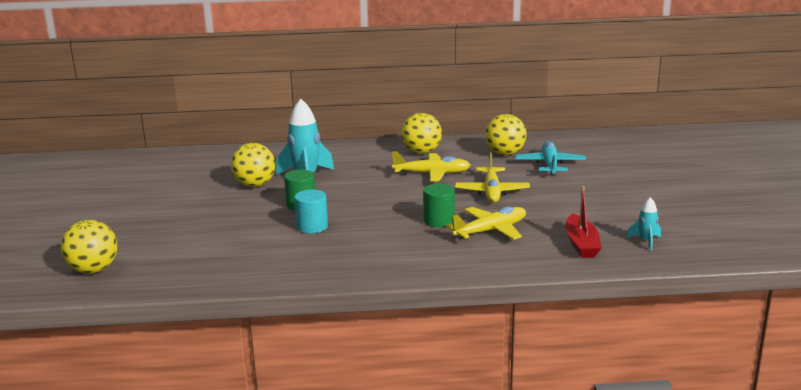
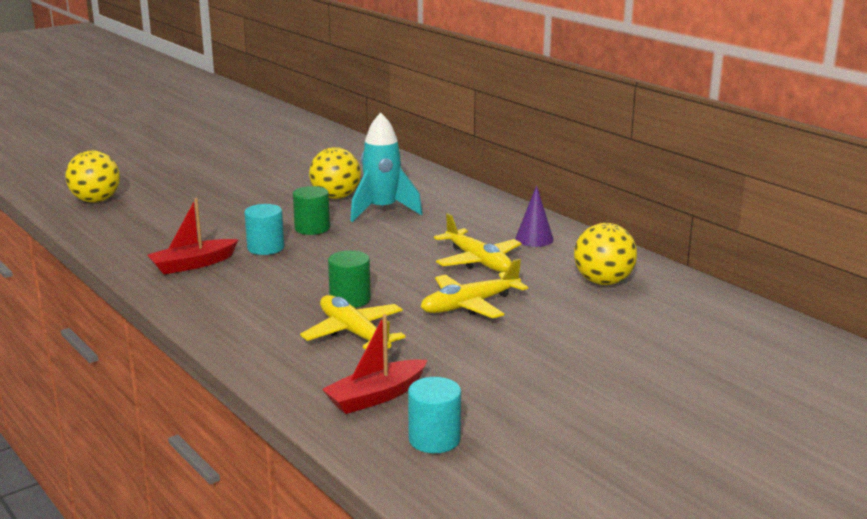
camera: 55 degrees right, 0 degrees up
yellow ball [401,113,442,154] -> purple cone [515,185,554,247]
yellow plane [446,207,526,240] -> yellow plane turned 150 degrees counterclockwise [300,295,406,350]
turquoise plane [515,141,586,176] -> none
turquoise rocket [626,197,661,251] -> turquoise cylinder [408,377,461,453]
none -> red boat [147,198,239,275]

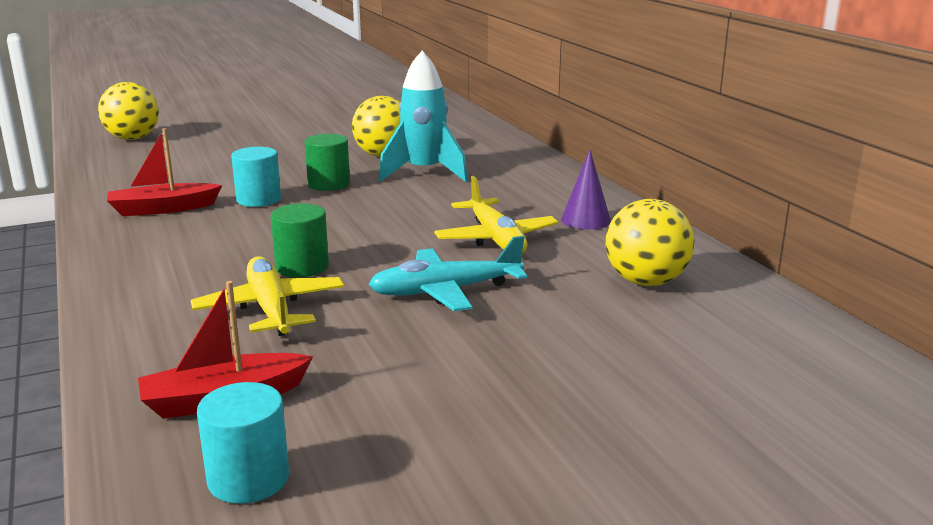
camera: 15 degrees right, 0 degrees up
yellow plane [421,259,528,318] -> turquoise plane [368,236,527,311]

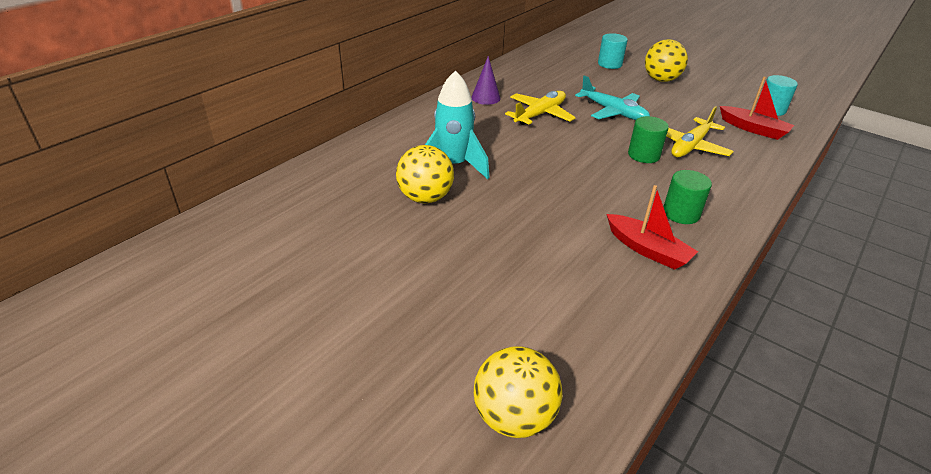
camera: 120 degrees left, 15 degrees up
turquoise cylinder [231,147,281,207] -> turquoise cylinder moved to [598,33,628,69]
green cylinder [305,134,350,191] -> green cylinder moved to [663,170,712,224]
yellow ball [606,199,695,286] -> yellow ball moved to [645,39,688,82]

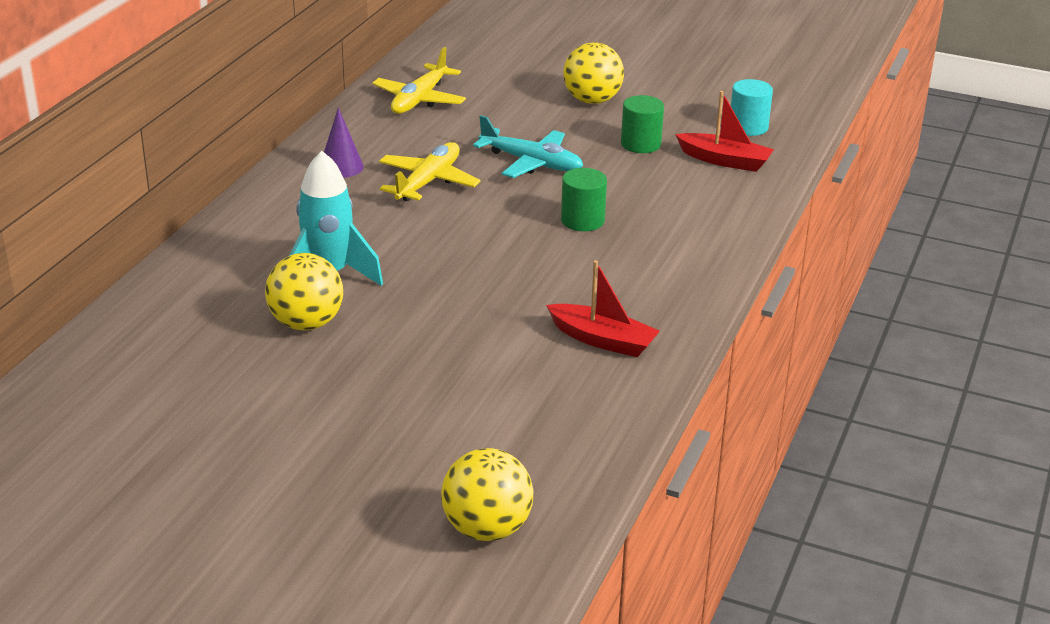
camera: 15 degrees left, 5 degrees down
turquoise cylinder [598,33,628,69] -> none
green cylinder [663,170,712,224] -> green cylinder moved to [621,95,664,153]
yellow plane [667,106,734,157] -> yellow plane moved to [372,47,466,114]

